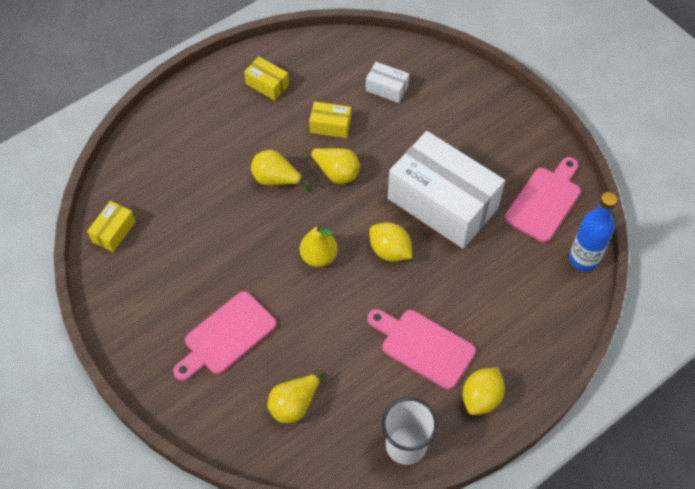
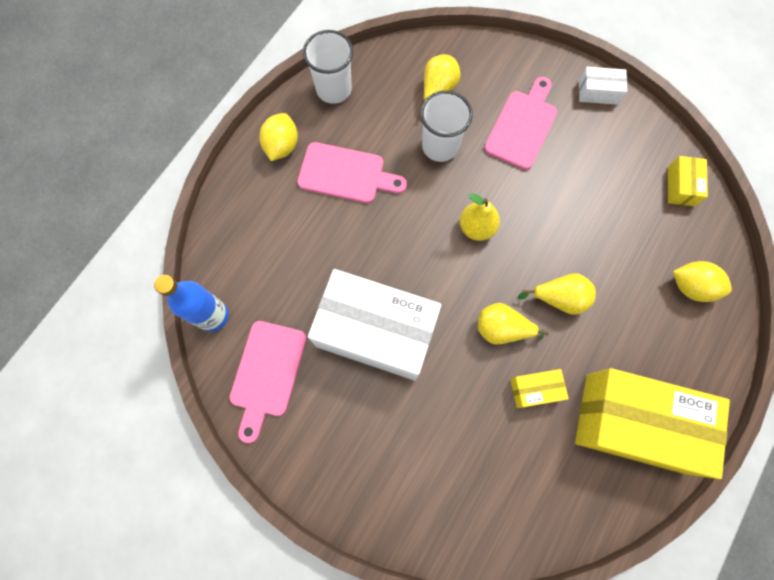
camera: 160 degrees right, 15 degrees up
yellow box [244,57,289,100] -> yellow box [575,368,730,479], size x2.39
white box [366,62,409,103] -> white box moved to [579,67,627,105]
yellow lemon [369,222,412,262] -> yellow lemon moved to [673,261,732,302]
none -> white cup [420,91,473,162]

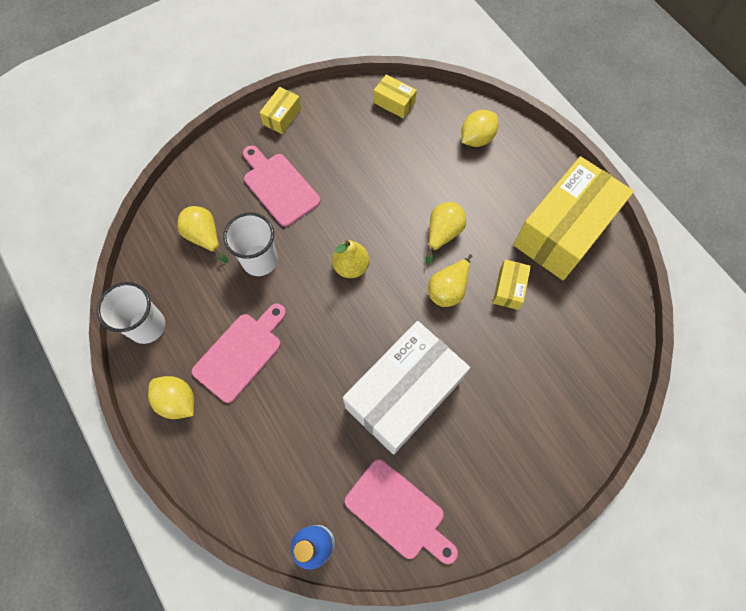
camera: 65 degrees left, 5 degrees down
white box [579,67,627,105] -> yellow box [260,87,301,134]

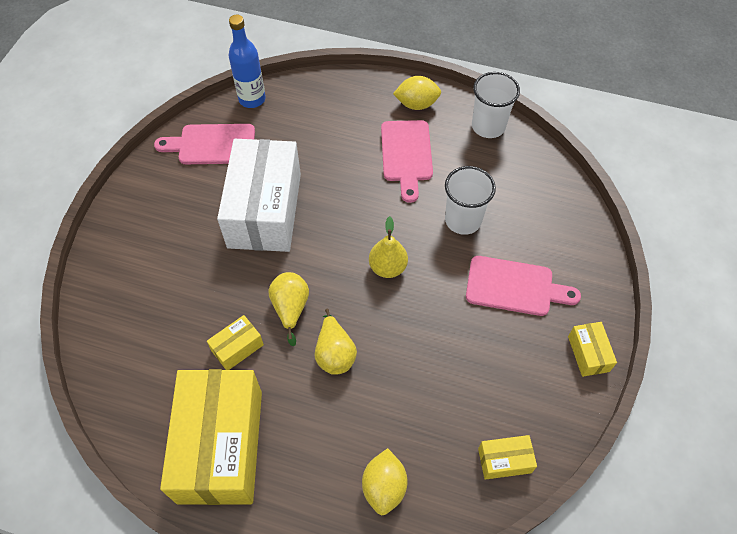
camera: 140 degrees right, 10 degrees down
yellow pear [177,206,228,263] -> none
yellow box [493,259,531,310] -> yellow box turned 75 degrees clockwise [207,315,264,370]

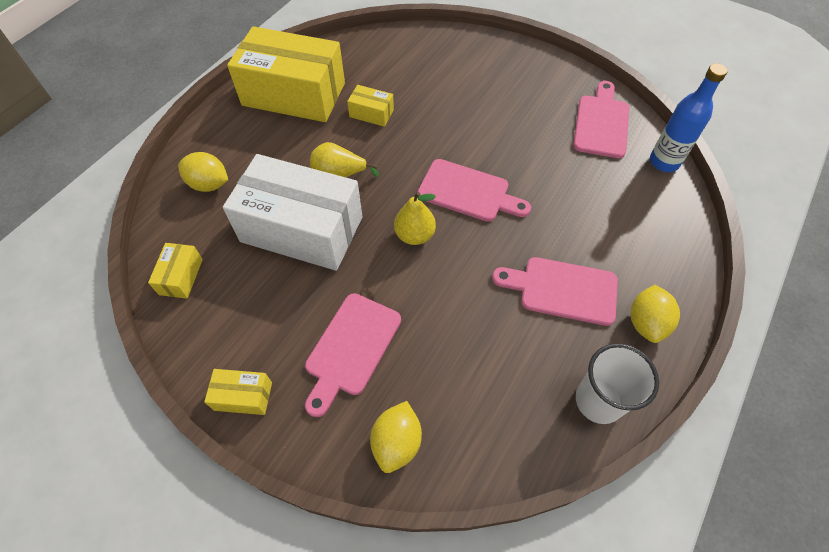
camera: 105 degrees right, 0 degrees up
yellow box [207,315,264,370] -> yellow box turned 45 degrees counterclockwise [347,85,394,127]
white box [217,139,301,252] -> white box moved to [223,154,362,271]
yellow pear [268,272,309,347] -> none
white cup [445,166,496,235] -> none
none -> yellow lemon [370,401,422,473]
none -> pink cutting board [418,159,531,222]

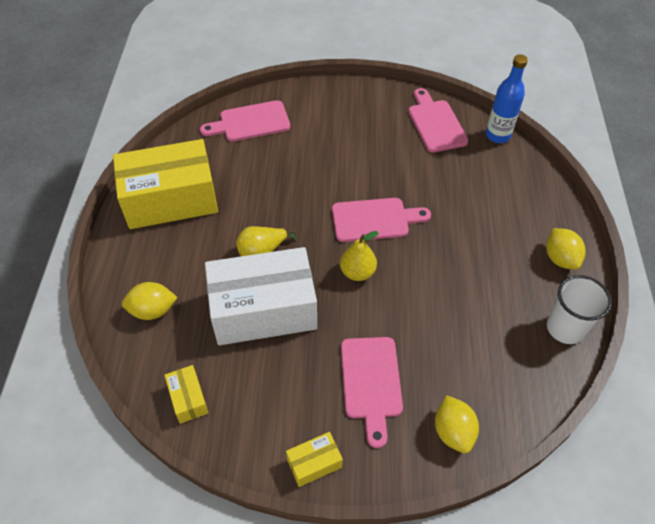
camera: 30 degrees left, 5 degrees down
yellow box [347,85,394,127] -> none
pink cutting board [492,257,618,326] -> pink cutting board moved to [200,100,290,142]

